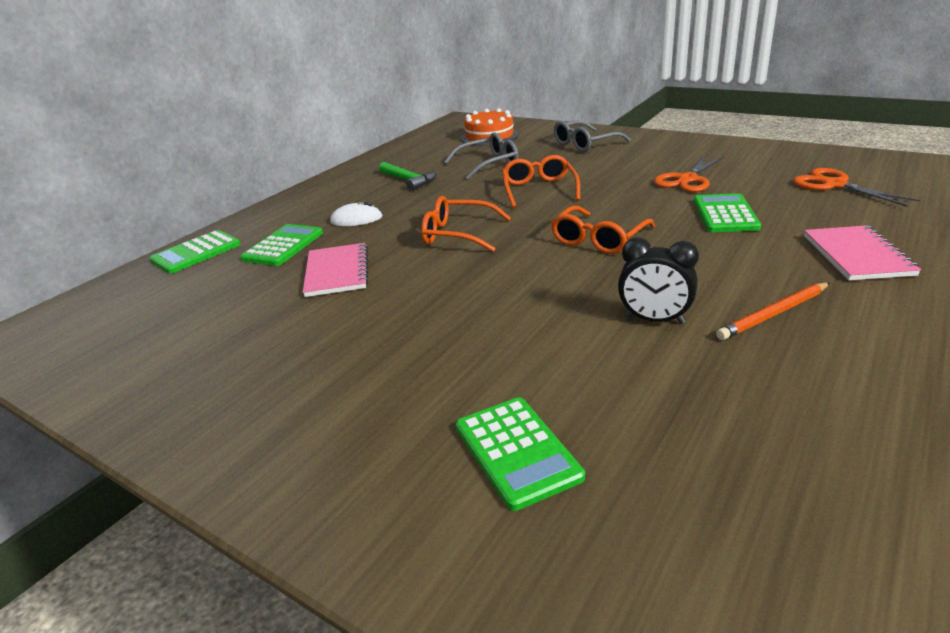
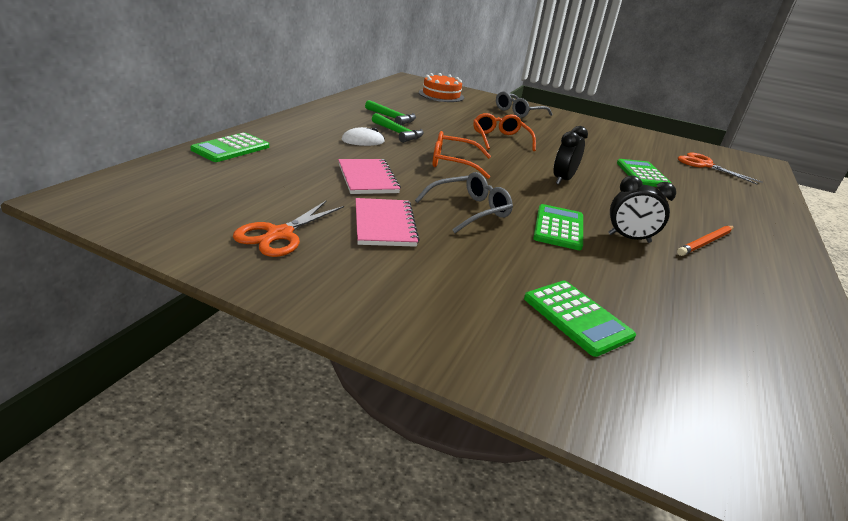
camera: 15 degrees left, 0 degrees up
green calculator [240,224,323,266] -> green calculator moved to [533,204,583,250]
grey glasses [444,132,518,179] -> grey glasses moved to [415,172,513,233]
orange glasses [551,206,655,254] -> black clock [553,126,588,185]
orange scissors [654,156,724,192] -> orange scissors moved to [233,200,344,257]
pink notebook [804,225,921,280] -> pink notebook moved to [356,198,420,247]
none -> green hammer [372,113,424,143]

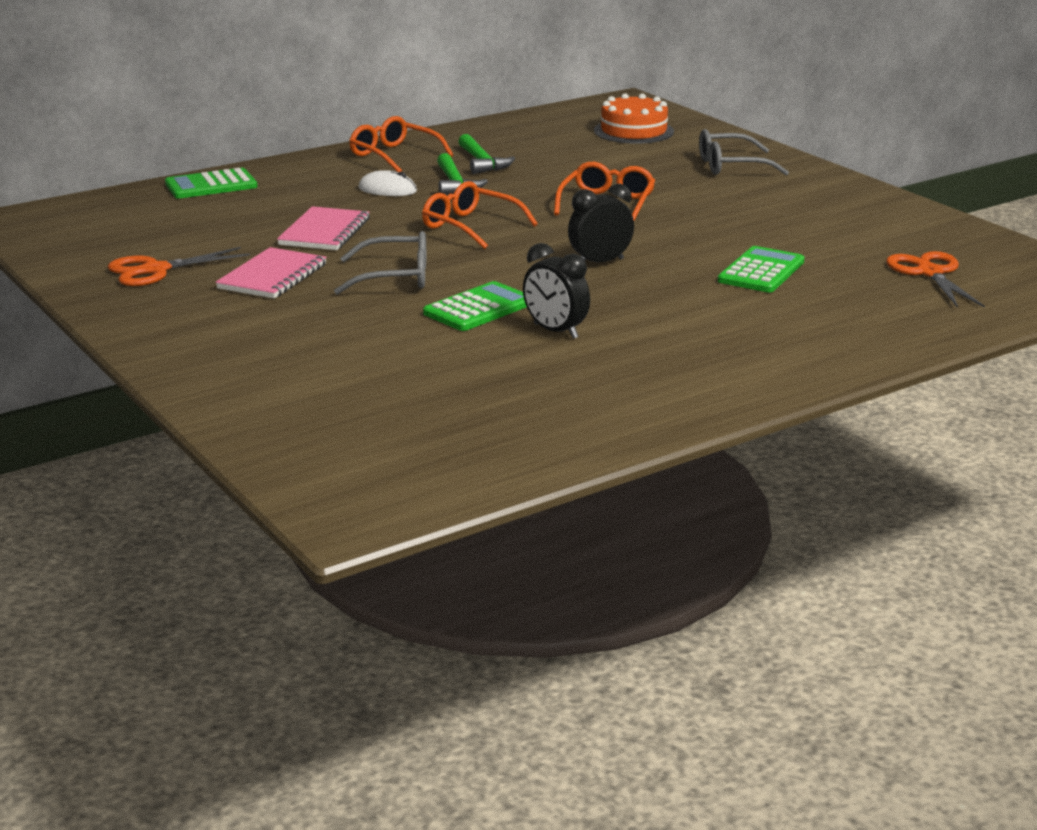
camera: 35 degrees right, 5 degrees down
green calculator [524,281,636,357] -> none
orange pencil [677,226,734,256] -> none
none -> orange glasses [349,116,453,172]

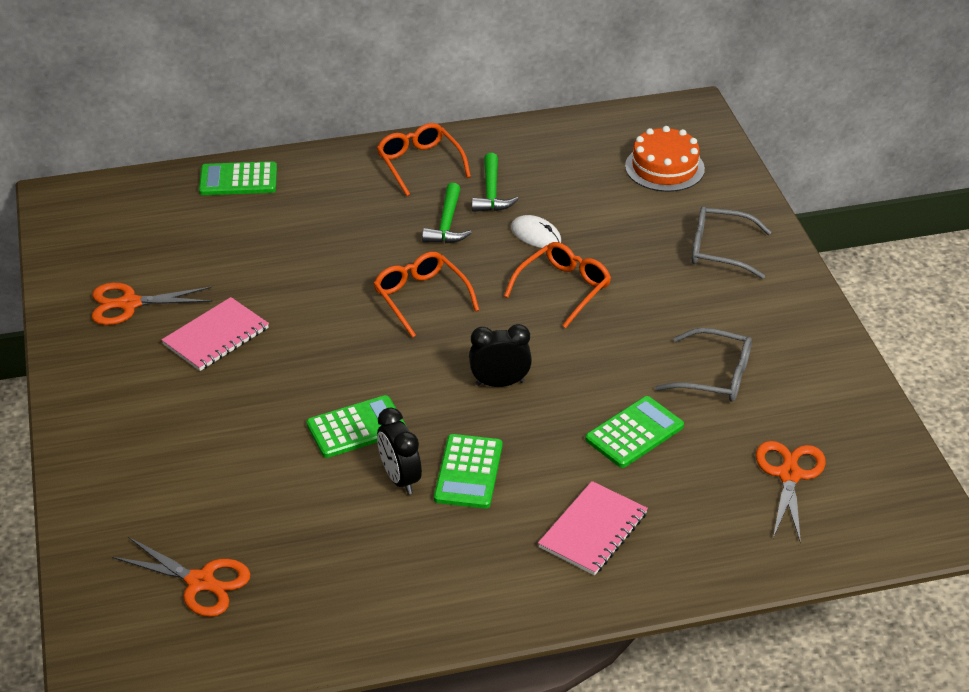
camera: 20 degrees right, 15 degrees up
pink notebook [277,206,370,250] -> pink notebook moved to [538,481,648,575]
grey glasses [334,231,426,295] -> grey glasses moved to [655,328,752,402]
white mouse [358,170,417,196] -> white mouse moved to [511,215,561,248]
none -> orange scissors [112,537,250,617]
none -> green calculator [434,434,502,509]

